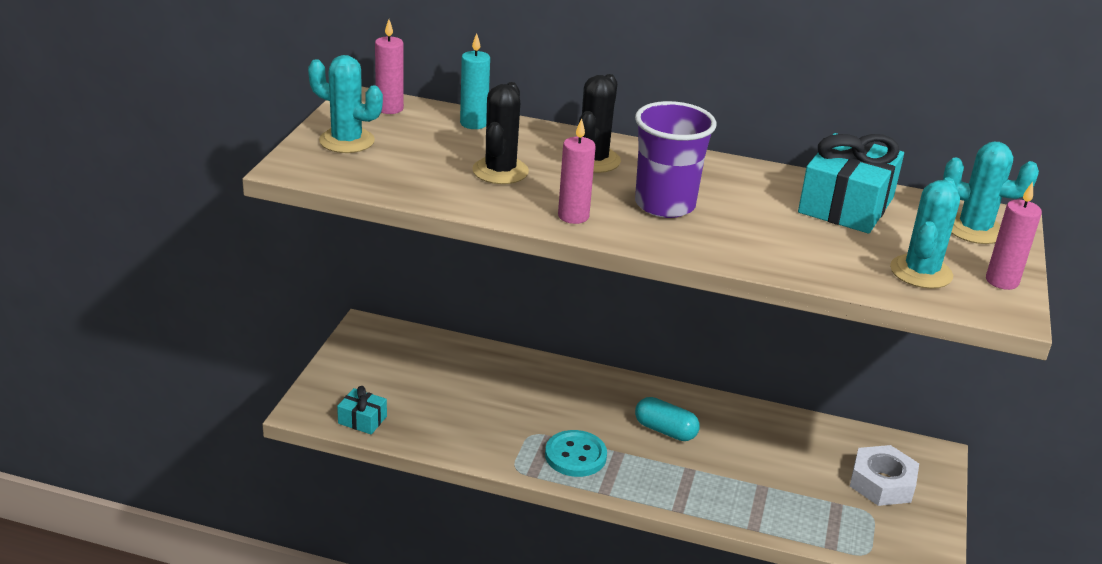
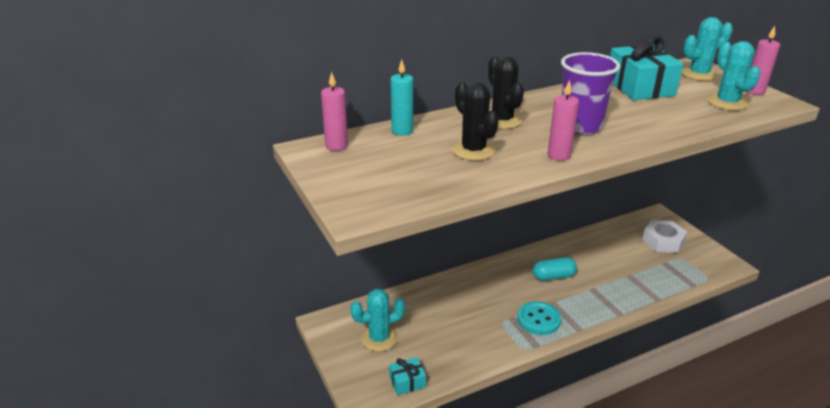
camera: 40 degrees left, 0 degrees up
turquoise cactus [308,55,383,153] -> turquoise cactus moved to [350,289,405,352]

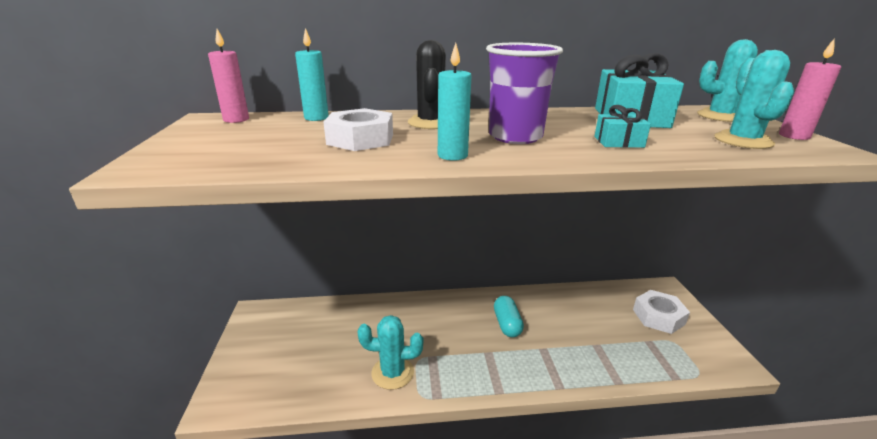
camera: 20 degrees right, 5 degrees down
turquoise cactus [350,289,405,352] -> turquoise cactus moved to [357,315,423,390]
turquoise gift [389,357,426,395] -> turquoise gift moved to [594,105,651,148]
black cactus [452,82,499,161] -> white nut [323,108,393,151]
turquoise button [517,301,561,335] -> none
turquoise capsule [533,257,577,281] -> turquoise capsule turned 75 degrees clockwise [494,296,524,337]
pink candle [547,80,579,161] -> turquoise candle [438,43,471,161]

